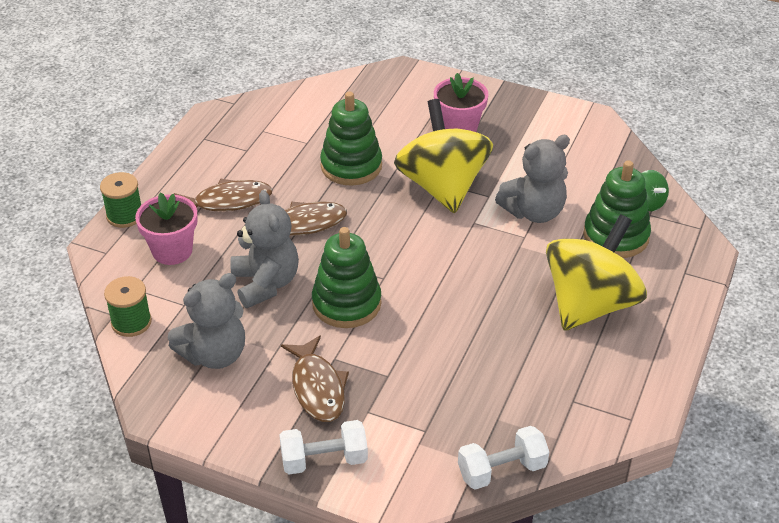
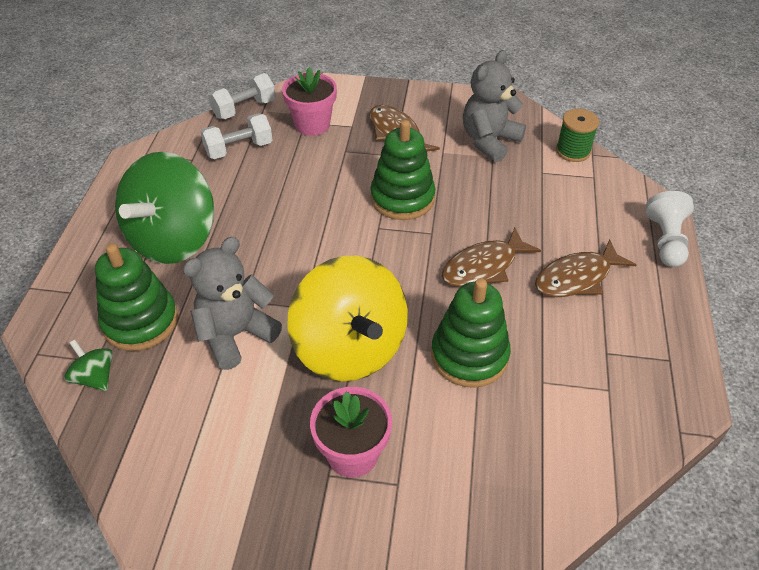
camera: 165 degrees right, 5 degrees up
green spool [100,172,141,228] -> white pawn [646,191,694,267]
pink flower pot [135,192,198,265] -> pink flower pot moved to [282,67,337,136]
grey teddy bear [230,190,299,308] -> none
white dumbbell [279,420,368,475] -> white dumbbell moved to [201,113,273,159]
yellow spinning top [546,214,647,331] -> green spinning top [115,152,214,264]

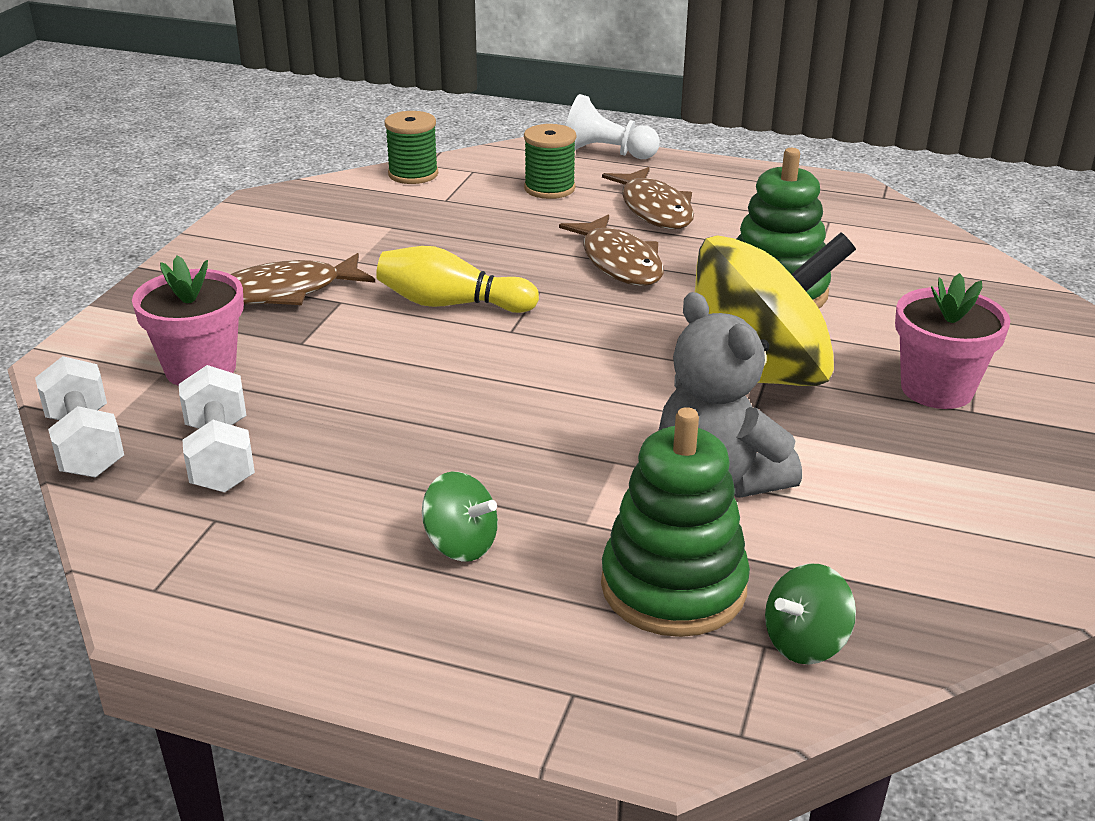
camera: 80 degrees left, 15 degrees down
green spinning top [115,152,214,264] -> green spinning top [422,472,498,562], size x0.41
green stacking toy [370,120,436,220] -> yellow bowling pin [376,246,539,313]
grey teddy bear [463,50,526,162] -> none
none -> green spool [524,124,576,199]

